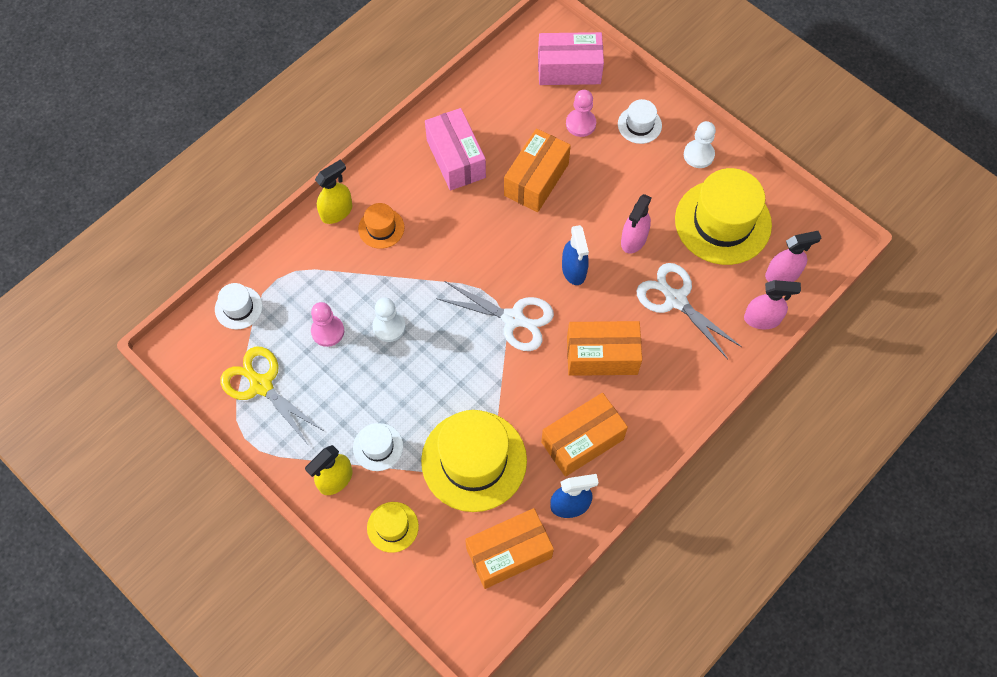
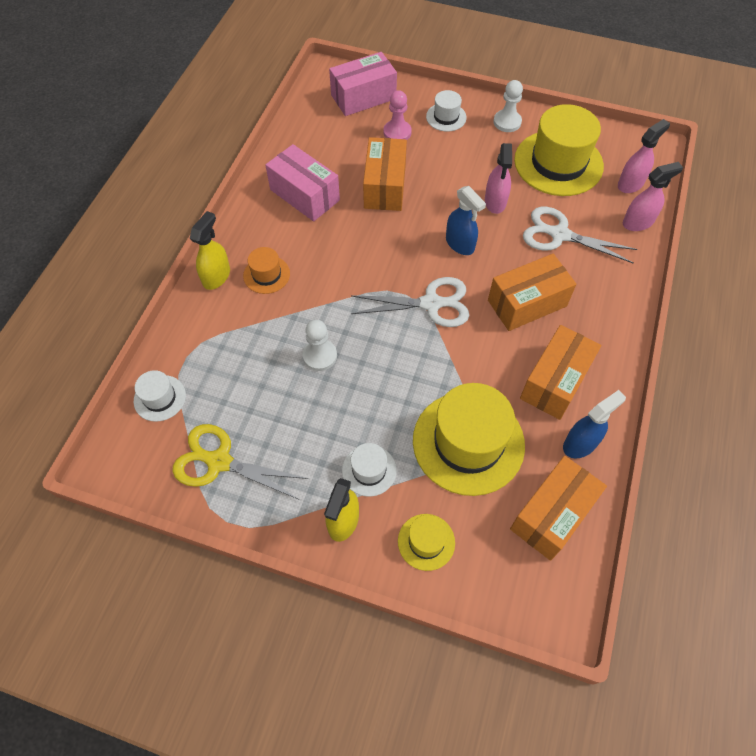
camera: 25 degrees left, 5 degrees down
pink pawn [311,302,344,347] -> none

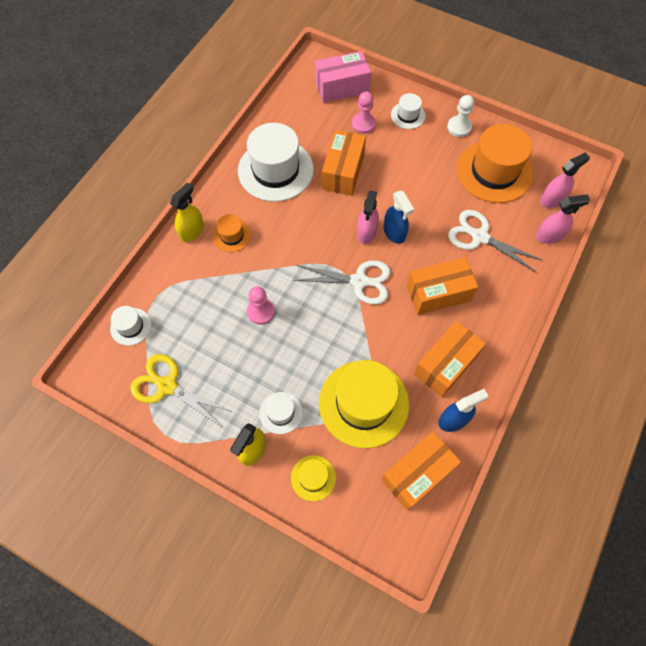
camera: 10 degrees right, 5 degrees up
pink box [265,144,340,221] -> white hat [238,123,314,202]
white pawn [303,320,337,371] -> pink pawn [247,286,275,325]
pink spray bottle [485,143,512,214] -> pink spray bottle moved to [357,191,379,244]
yellow hat [514,104,604,196] -> orange hat [457,124,533,203]

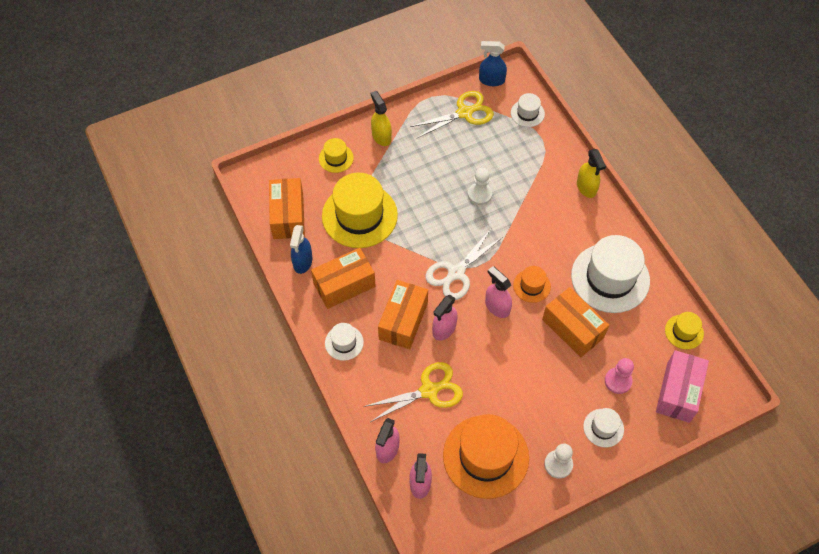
camera: 125 degrees right, 5 degrees down
orange hat [213,214,251,252] -> orange hat moved to [513,266,551,303]
pink pawn [247,286,275,325] -> white pawn [468,168,492,205]
white hat [259,392,303,434] -> white hat moved to [325,323,364,361]
blue spray bottle [384,191,414,244] -> blue spray bottle moved to [479,41,507,86]
orange box [414,321,486,397] -> orange box turned 75 degrees clockwise [311,248,376,309]
white scissors [448,210,543,272] -> yellow scissors [364,362,463,422]
none -> pink spray bottle [432,295,458,341]
none -> yellow hat [665,312,704,350]

